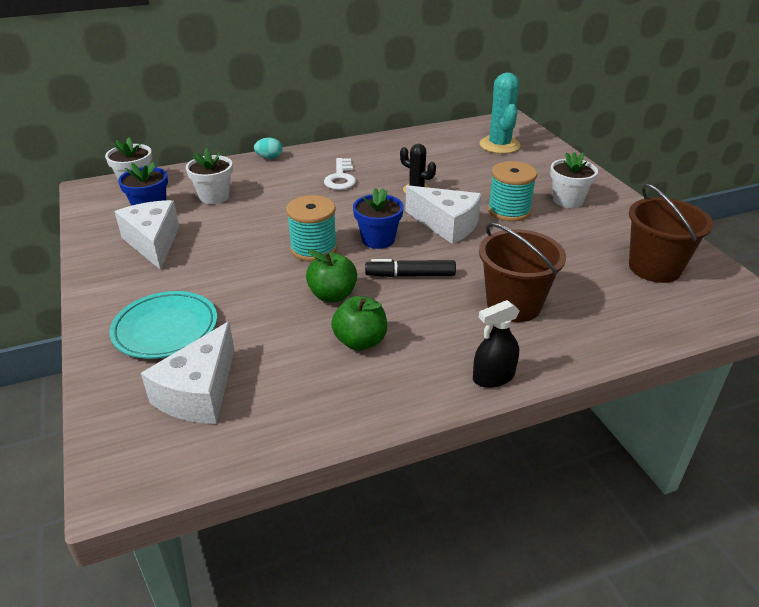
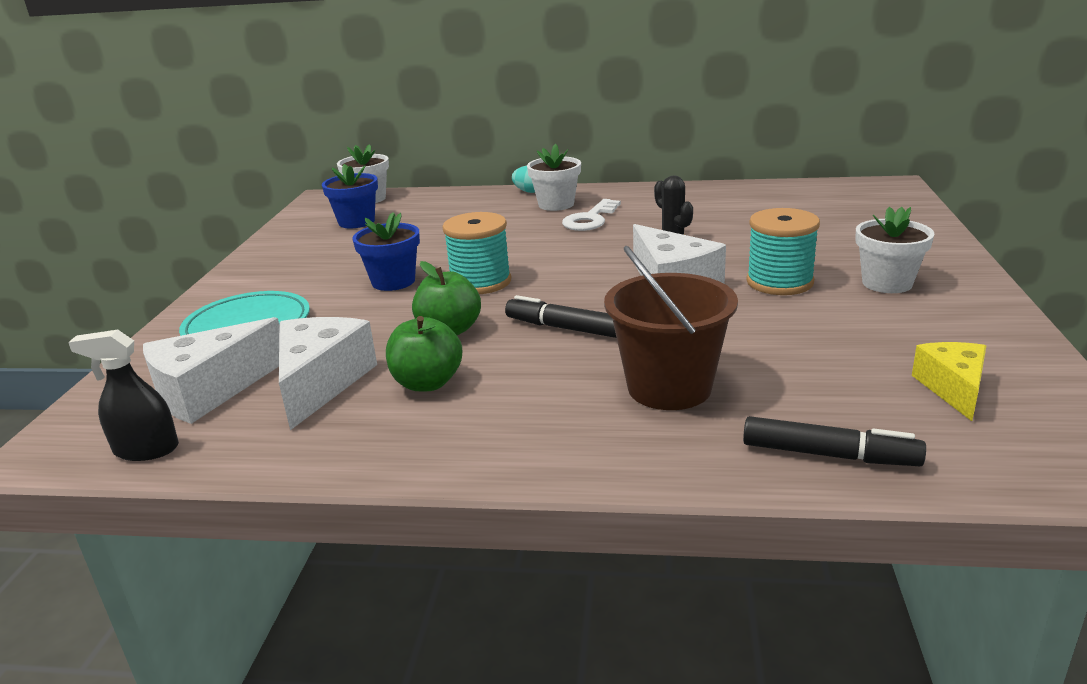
camera: 30 degrees right, 10 degrees down
white cheese [114,200,179,270] -> white cheese moved to [279,317,377,430]
white flower pot [186,148,233,204] -> white flower pot moved to [527,144,581,211]
blue flower pot [353,188,404,249] -> blue flower pot moved to [353,212,420,291]
black spray bottle [473,300,520,388] -> black spray bottle moved to [68,330,179,461]
turquoise cactus [479,72,521,154] -> none
brown bucket [629,184,713,283] -> yellow cheese [912,342,986,421]
none -> black marker [743,416,926,466]

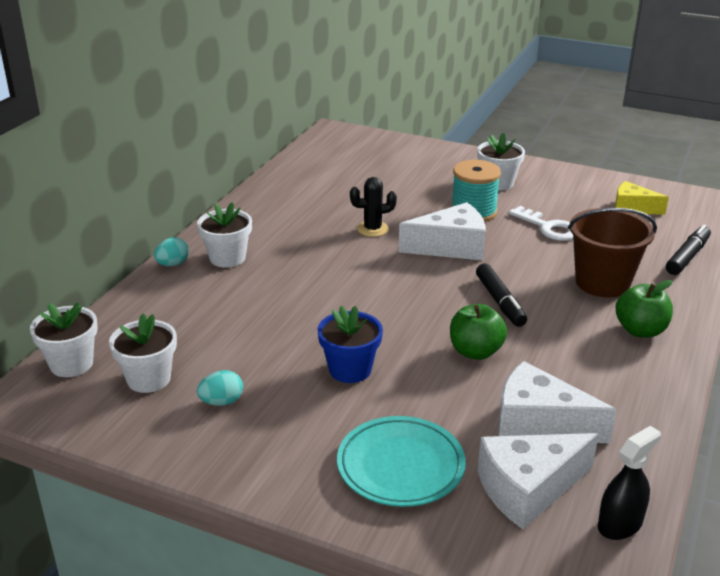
camera: 75 degrees left, 5 degrees up
black spray bottle [68,330,179,461] -> black spray bottle turned 150 degrees counterclockwise [598,426,661,540]
white cheese [143,317,279,424] -> white cheese turned 90 degrees clockwise [478,433,599,529]
blue flower pot [322,164,378,228] -> white flower pot [109,314,177,393]
green apple [386,316,462,391] -> green apple moved to [616,280,673,338]
turquoise spool [442,212,511,294] -> none
black marker [505,295,617,338] -> black marker turned 60 degrees counterclockwise [476,263,527,327]
white key [562,199,621,231] -> white key moved to [509,206,573,241]
none -> turquoise egg [197,370,243,406]

